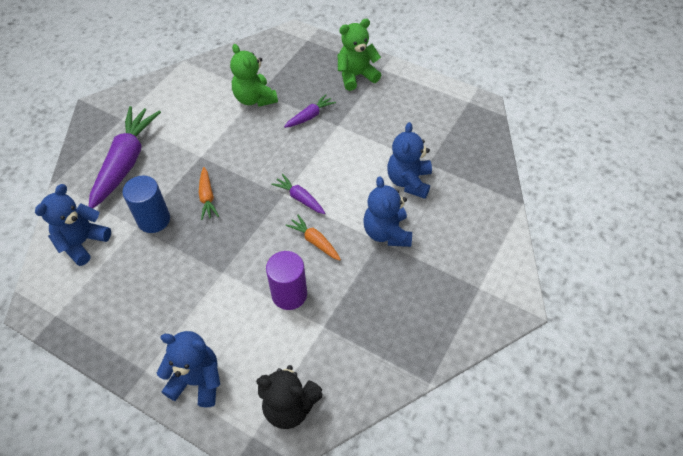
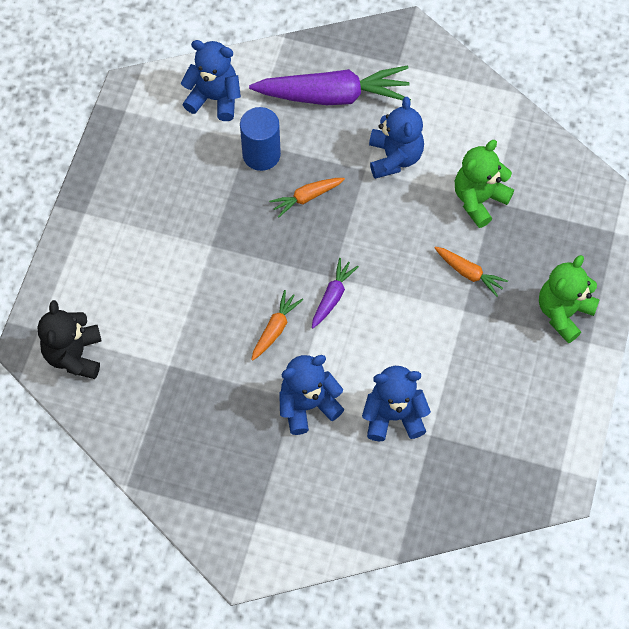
camera: 75 degrees right, 10 degrees up
blue teddy bear [157,331,220,407] -> blue teddy bear moved to [369,97,424,179]
purple cylinder [266,251,307,310] -> none
purple carrot [284,94,336,128] -> orange carrot [434,247,508,297]
green teddy bear [338,19,381,91] -> green teddy bear turned 105 degrees counterclockwise [539,255,600,343]

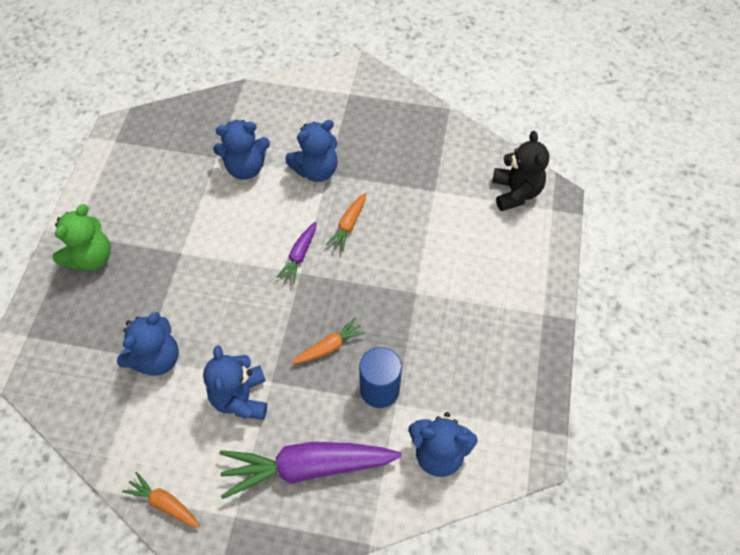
camera: 175 degrees right, 5 degrees down
orange carrot [434,247,508,297] -> orange carrot moved to [122,472,200,527]
green teddy bear [455,140,514,228] -> blue teddy bear [117,312,179,376]

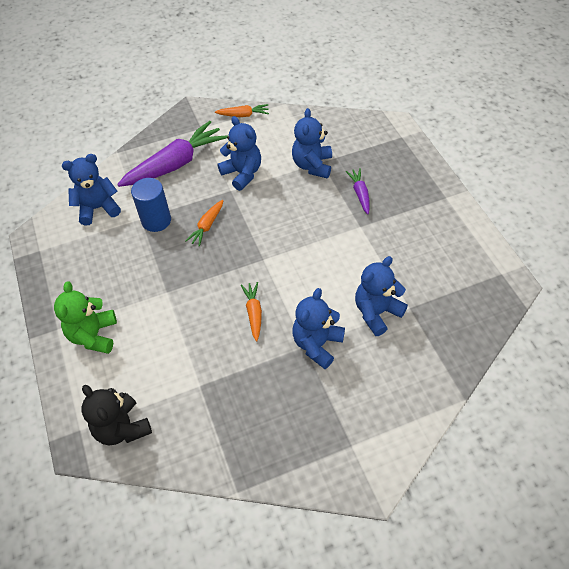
camera: 150 degrees right, 5 degrees down
green teddy bear [52,204,111,271] -> green teddy bear moved to [54,281,117,354]
purple carrot [276,222,317,284] -> purple carrot moved to [345,168,370,214]

